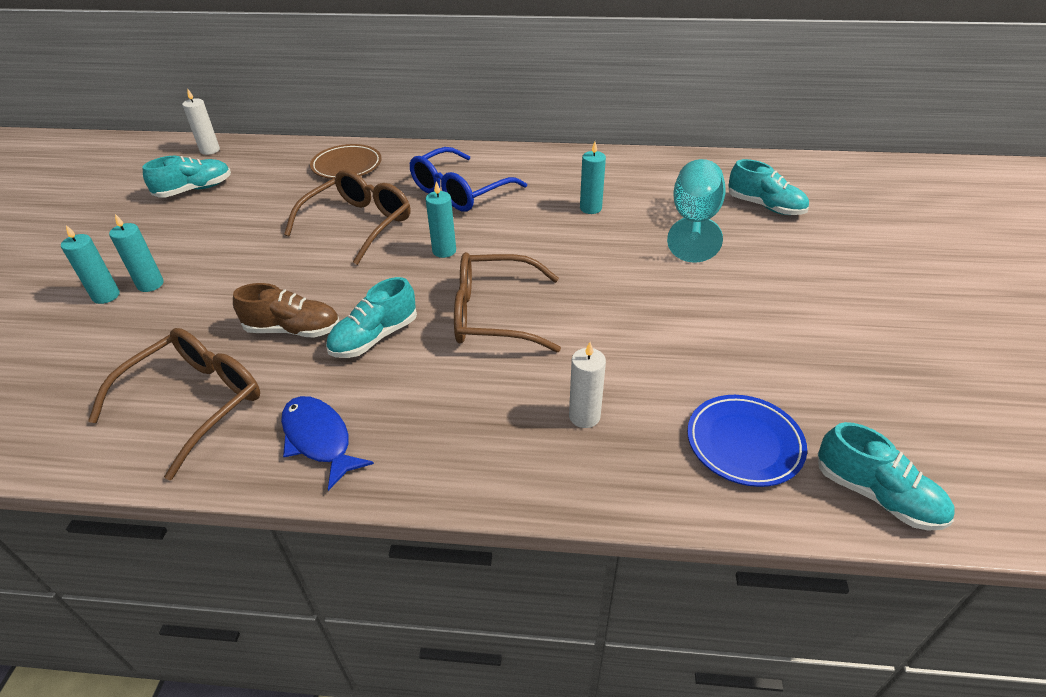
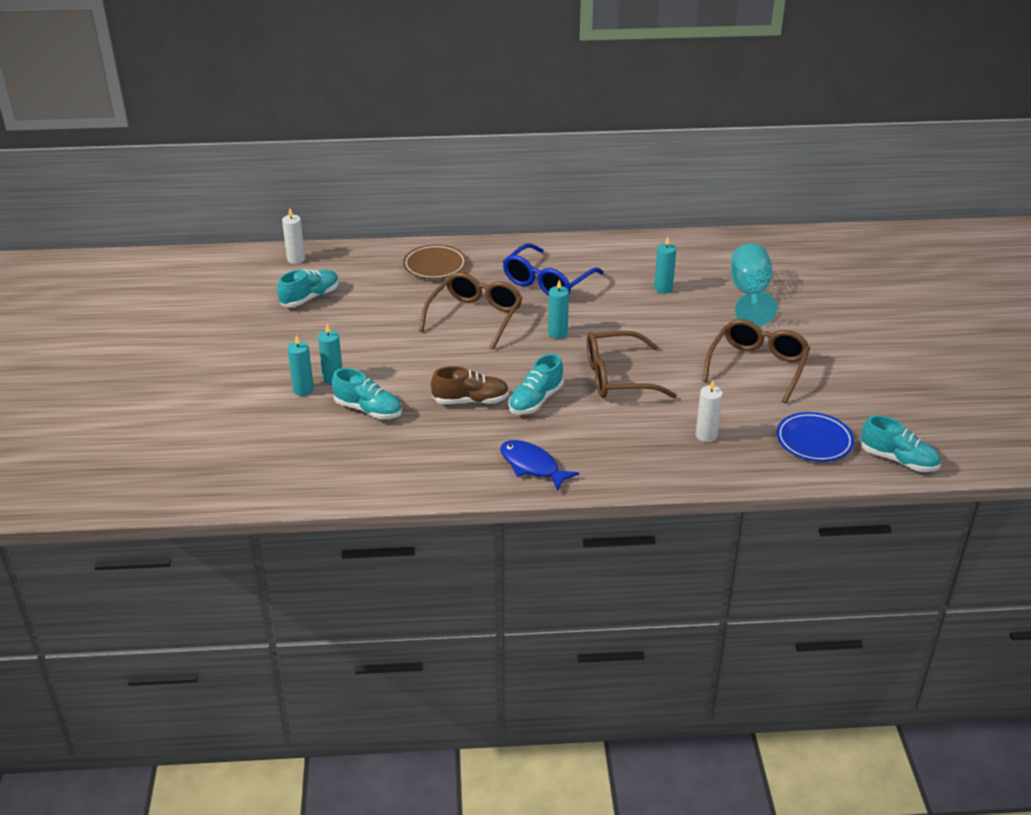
camera: 10 degrees left, 5 degrees down
brown glasses [88,328,260,480] -> brown glasses moved to [702,319,810,403]
turquoise shoe [728,159,809,215] -> turquoise shoe moved to [332,368,402,419]

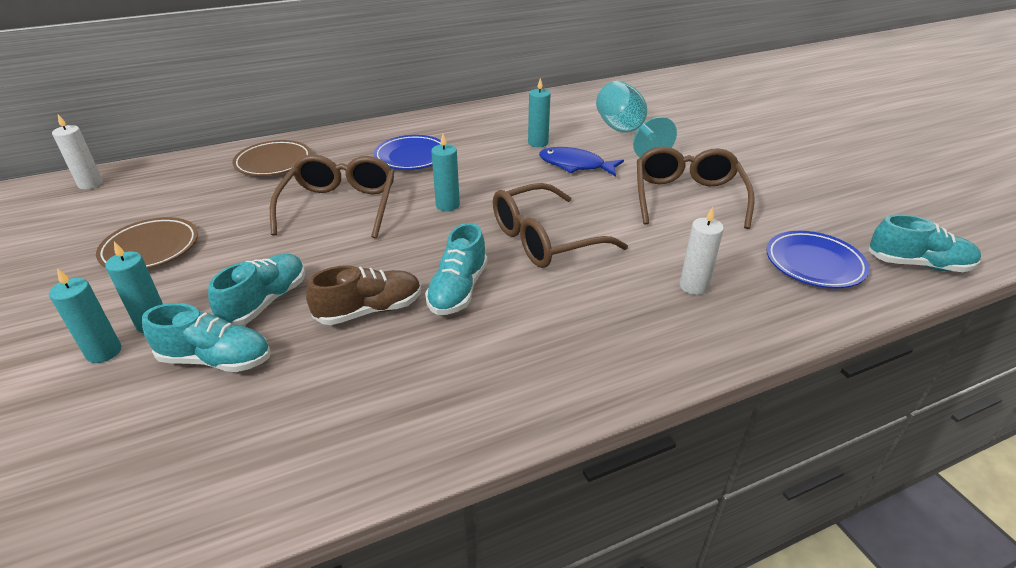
camera: 20 degrees left, 0 degrees up
turquoise shoe [277,269,339,307] -> turquoise shoe moved to [208,253,305,326]
blue fish [501,440,579,491] -> blue fish moved to [539,147,624,176]
blue glasses [503,243,604,296] -> blue plate [374,135,441,170]
none -> brown plate [96,217,198,269]

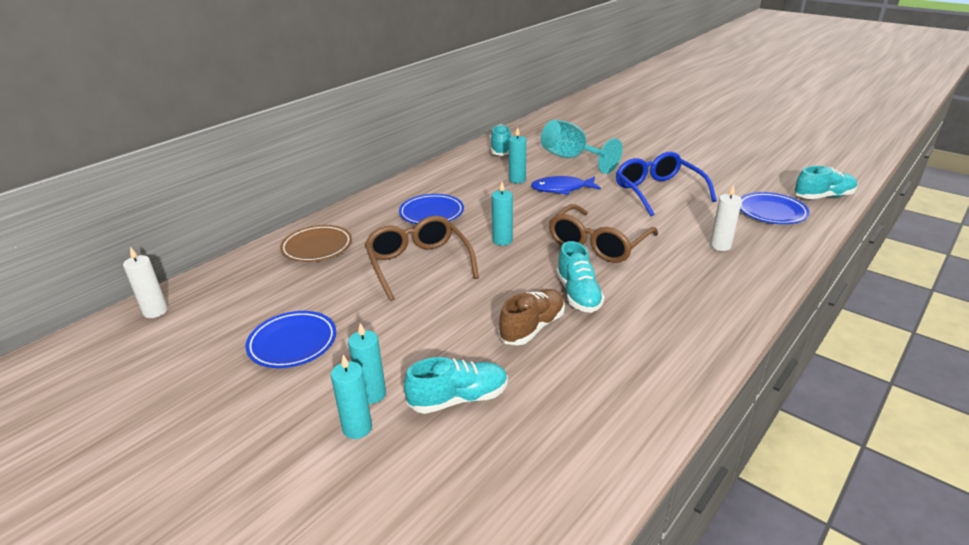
camera: 25 degrees left, 5 degrees down
brown plate [96,217,198,269] -> blue plate [246,311,336,368]
turquoise shoe [208,253,305,326] -> turquoise shoe moved to [490,124,512,156]
brown glasses [637,146,755,229] -> blue glasses [616,152,717,216]

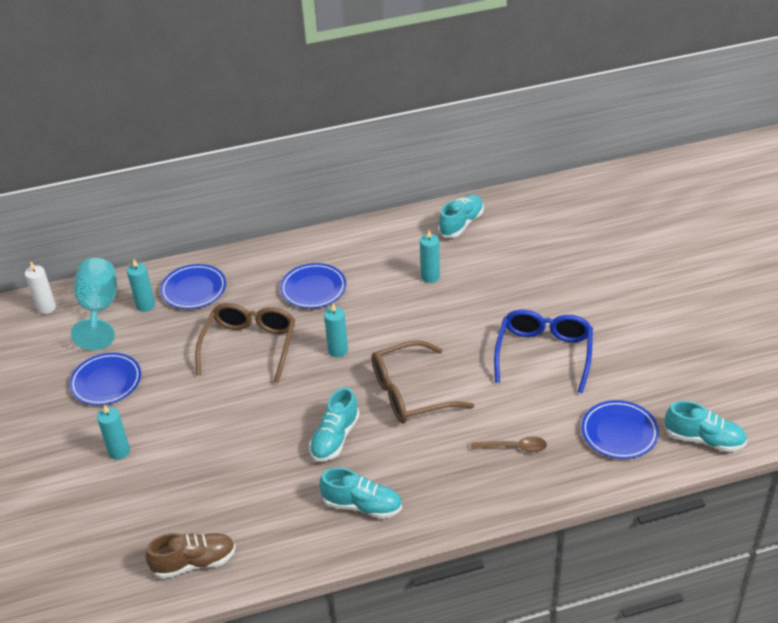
camera: 35 degrees right, 10 degrees up
brown plate [280,225,352,262] -> blue plate [160,264,226,309]
turquoise candle [331,355,372,439] -> turquoise candle moved to [127,259,155,312]
turquoise shoe [404,357,508,414] -> turquoise shoe moved to [319,468,402,519]
brown shoe [499,289,565,345] -> brown shoe moved to [145,533,236,579]
blue fish [531,176,601,195] -> none
turquoise goblet [541,119,623,174] -> turquoise goblet moved to [71,258,117,350]
white candle [710,185,742,251] -> brown spoon [471,436,547,452]

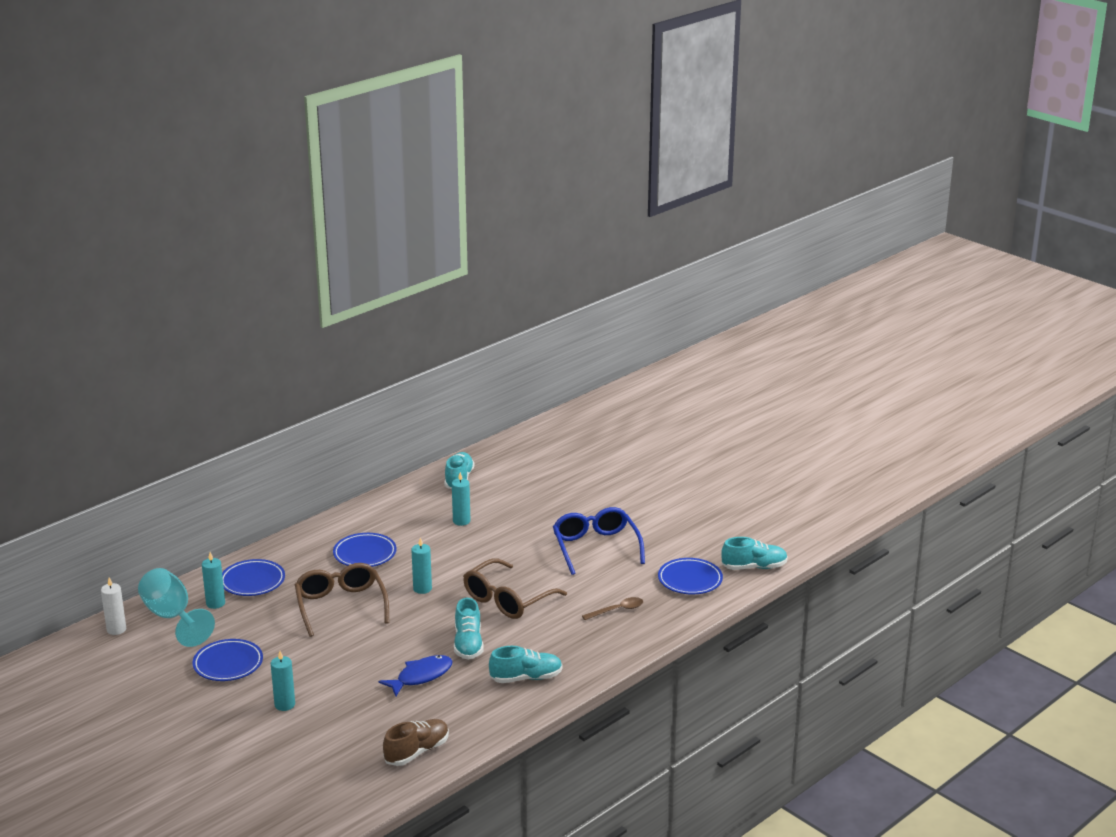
camera: 30 degrees left, 15 degrees down
none -> blue fish [379,655,453,696]

